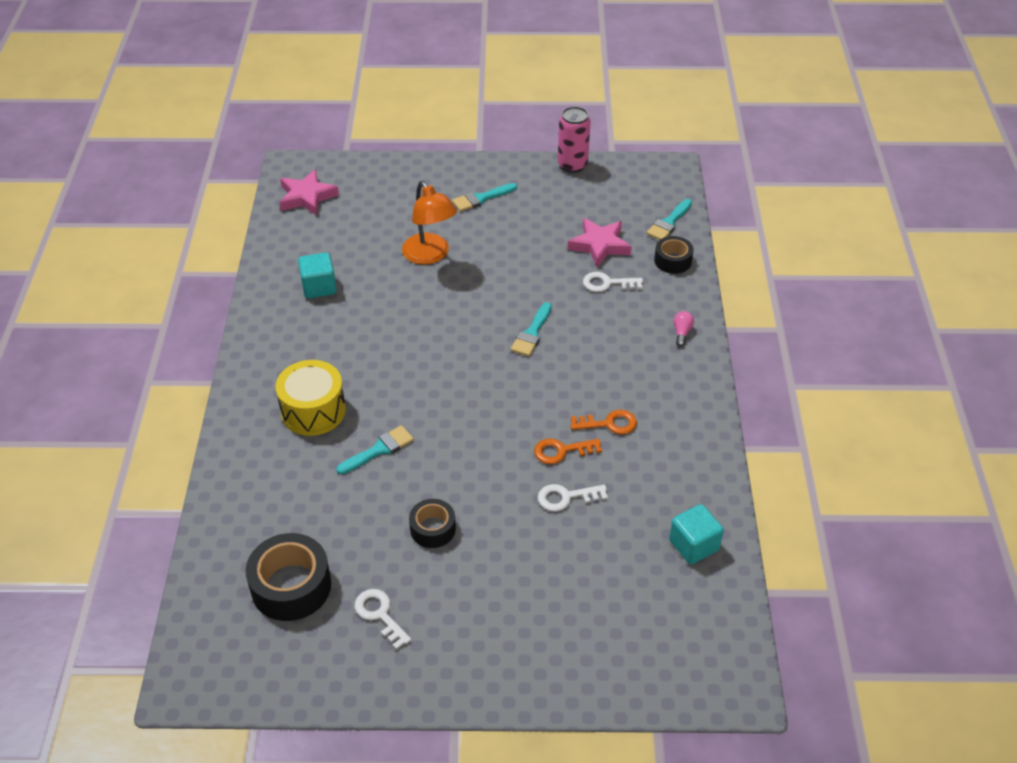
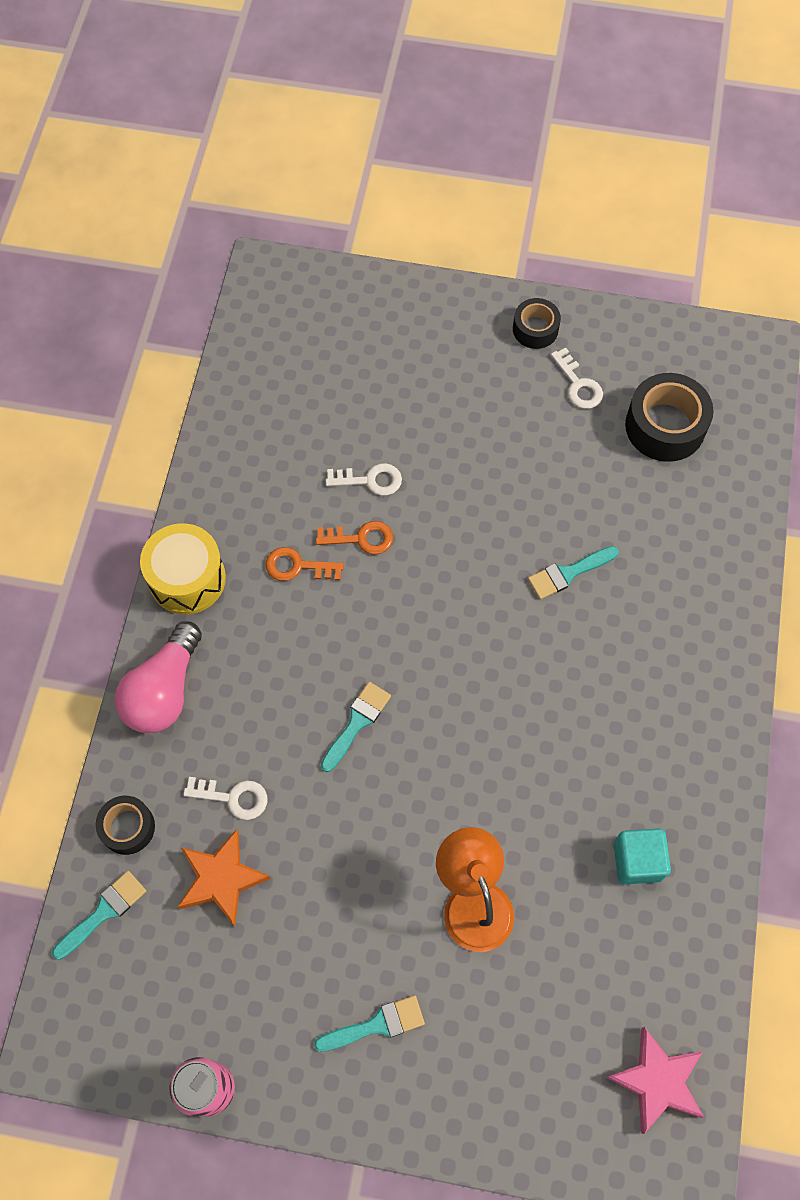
camera: 170 degrees left, 20 degrees up
yellow drum [276,360,346,436] -> yellow drum moved to [140,523,226,614]
black tape [409,499,456,548] -> black tape moved to [513,298,561,349]
pink star [568,218,632,268] -> orange star [178,829,271,926]
turquoise cube [669,504,724,564] -> none
pink light bulb [674,311,694,347] -> pink light bulb [114,622,202,733], size x2.49

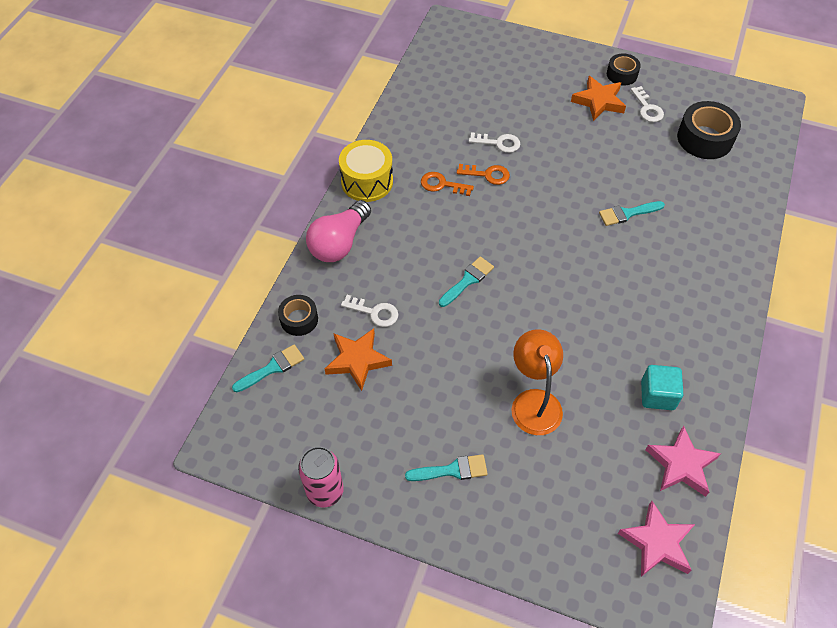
camera: 10 degrees right, 10 degrees down
none -> orange star [571,76,626,121]
none -> pink star [645,426,721,497]

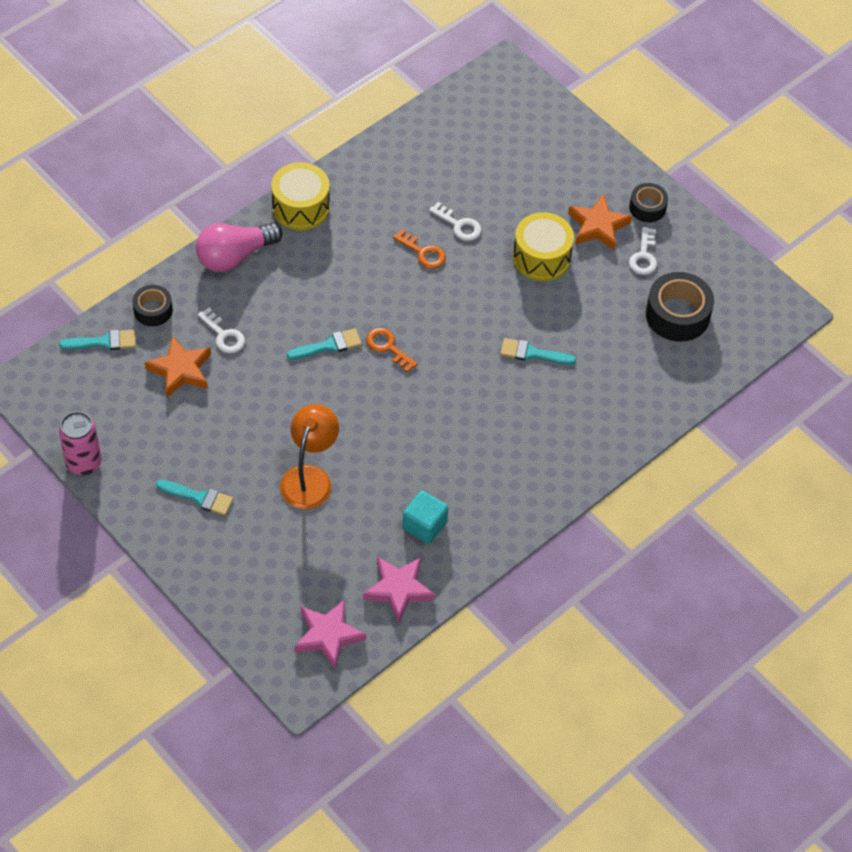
camera: 25 degrees right, 0 degrees up
orange key [421,172,474,196] -> orange key moved to [366,328,418,372]
none -> yellow drum [513,212,574,281]

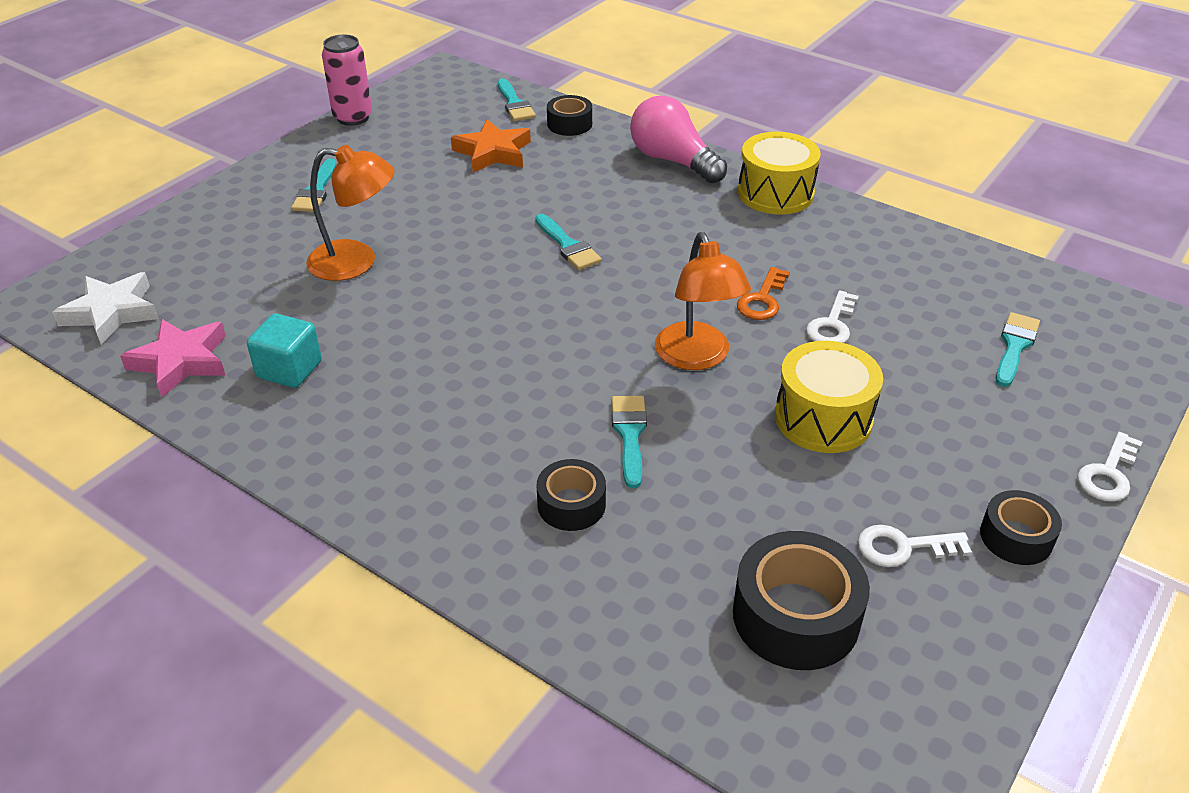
camera: 80 degrees right, 15 degrees down
white key [198,308,245,353] -> white key moved to [1077,432,1142,502]
pink star [294,599,366,669] -> white star [52,272,159,345]
orange key [366,328,418,372] -> none
orange star [568,194,632,251] -> none
none -> black tape [537,459,606,531]
none -> orange lamp [655,232,751,370]
none -> turquoise brush [996,312,1040,387]

